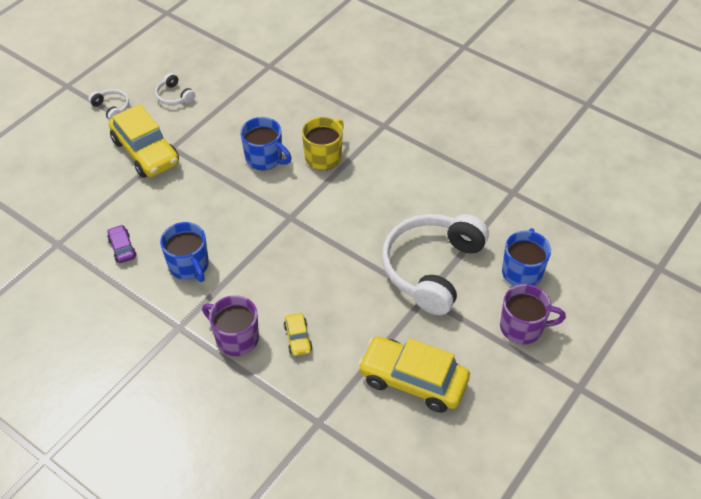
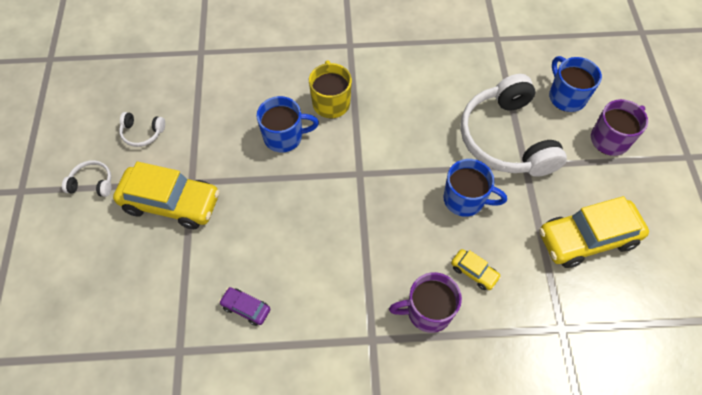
camera: 40 degrees left, 10 degrees up
blue mug [160,222,209,282] -> blue mug moved to [443,159,507,217]

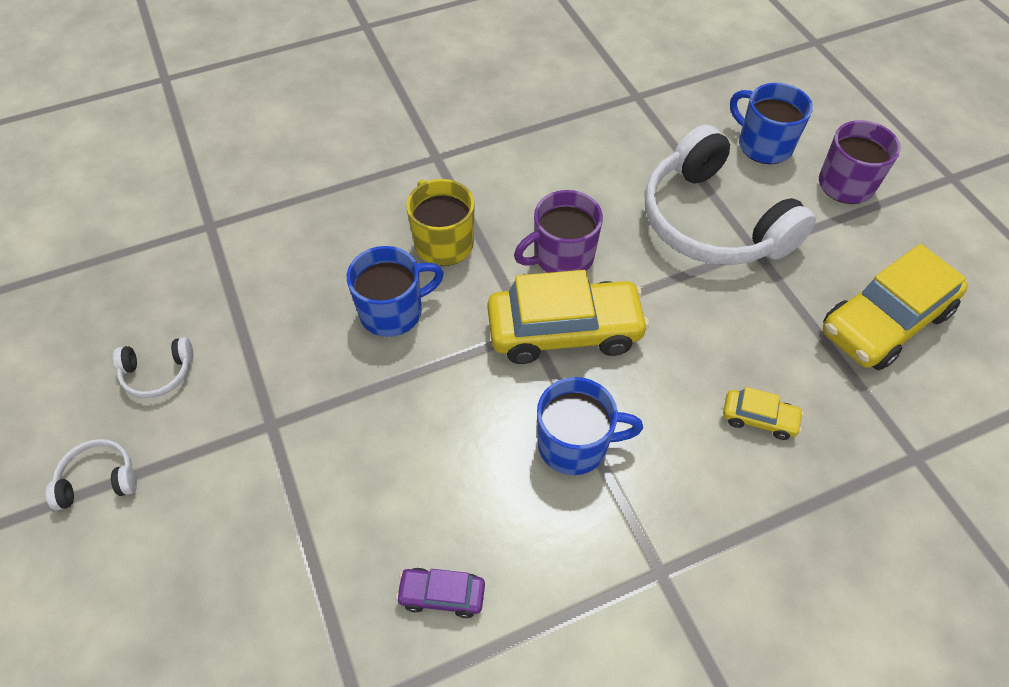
camera: 20 degrees left, 5 degrees down
yellow car [113,162,220,229] -> yellow car moved to [487,270,649,364]
purple mug [389,272,462,333] -> purple mug moved to [514,190,603,273]
blue mug [443,159,507,217] -> blue mug moved to [537,377,643,475]

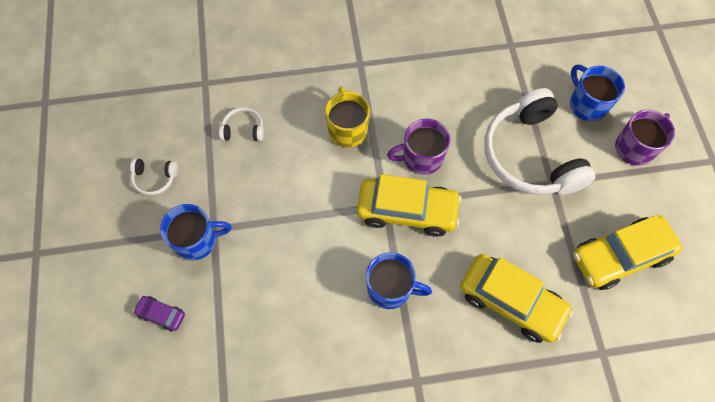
camera: 15 degrees right, 10 degrees up
white headphones [46,439,137,510] -> white headphones moved to [219,107,264,141]
blue mug [347,246,444,337] -> blue mug moved to [160,204,231,261]
purple car [396,568,485,618] -> purple car moved to [133,296,185,332]
yellow car [723,387,804,440] -> yellow car [460,254,574,343], size x2.17

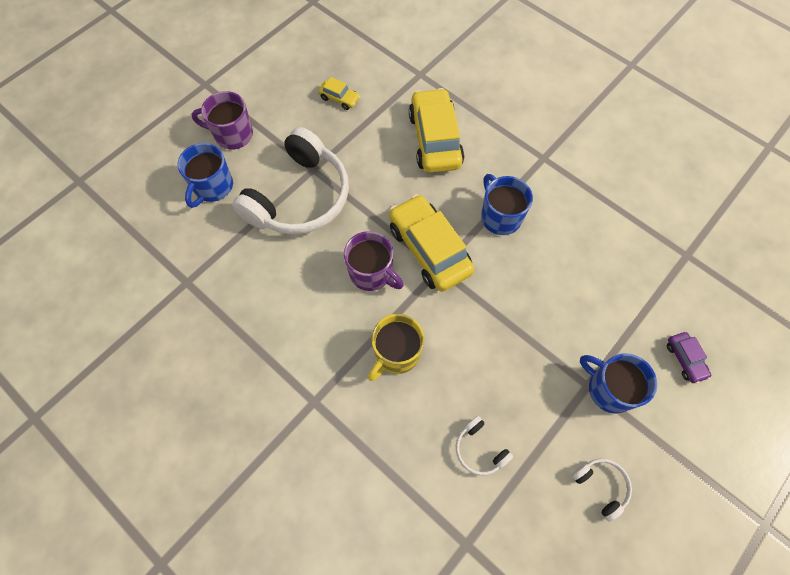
camera: 130 degrees left, 0 degrees up
yellow car [573,215,683,290] -> yellow car [318,77,360,110], size x0.46

